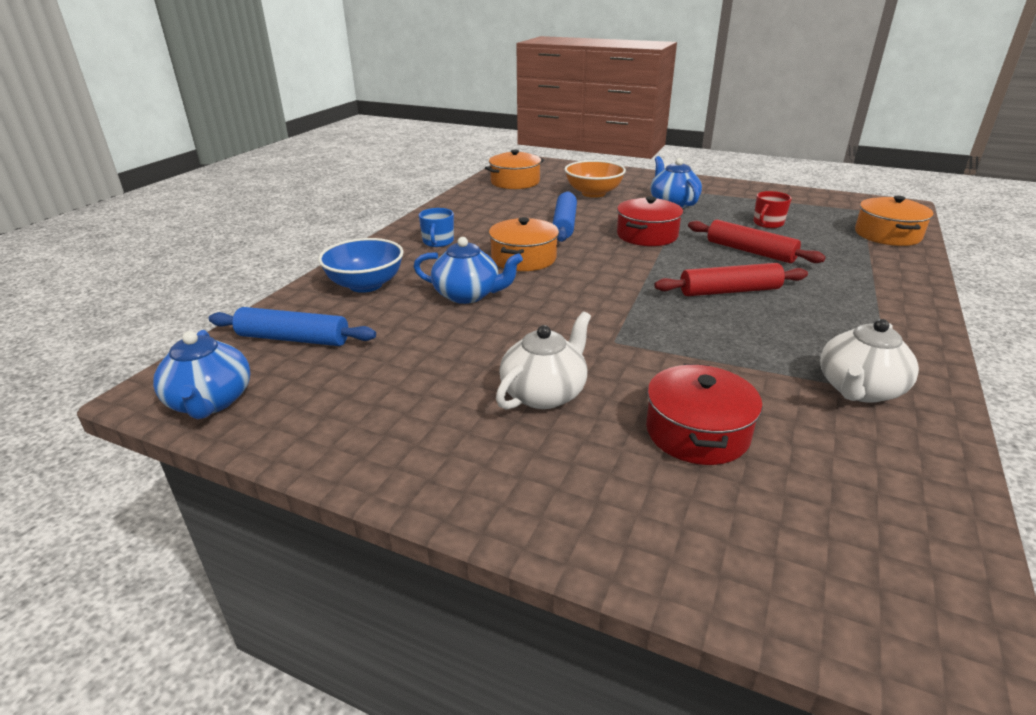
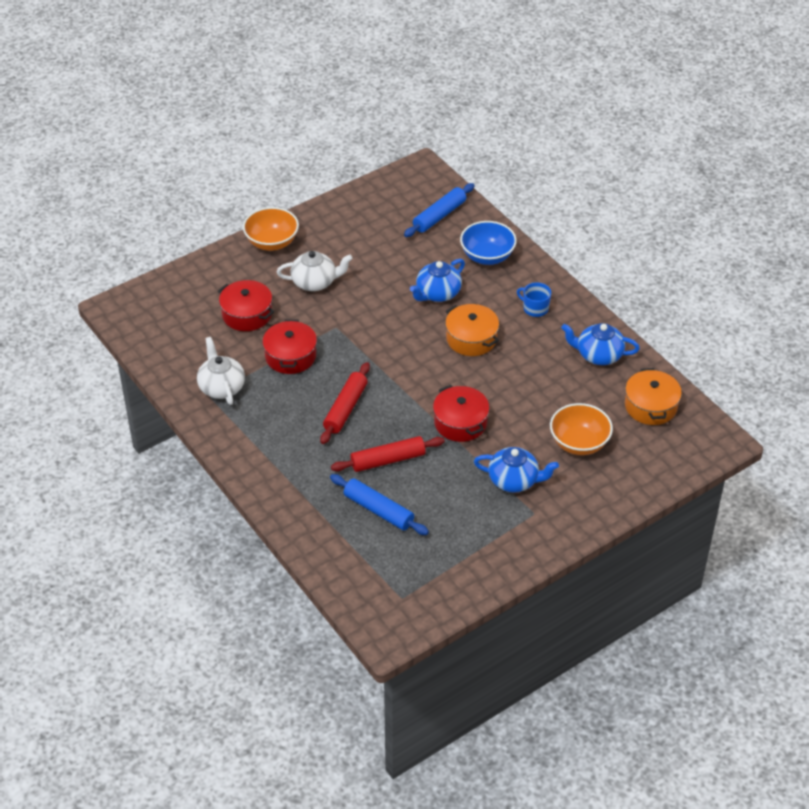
camera: 120 degrees right, 15 degrees up
blue teapot [153,330,250,419] -> blue teapot moved to [561,323,640,365]
white teapot [496,312,591,410] -> white teapot turned 75 degrees counterclockwise [277,251,353,291]
blue rolling pin [552,191,577,242] -> blue rolling pin moved to [330,474,429,535]
red mug [753,191,792,228] -> none
orange pot [855,196,934,246] -> none
none -> orange bowl [243,207,299,251]
none -> red pot [262,319,317,374]

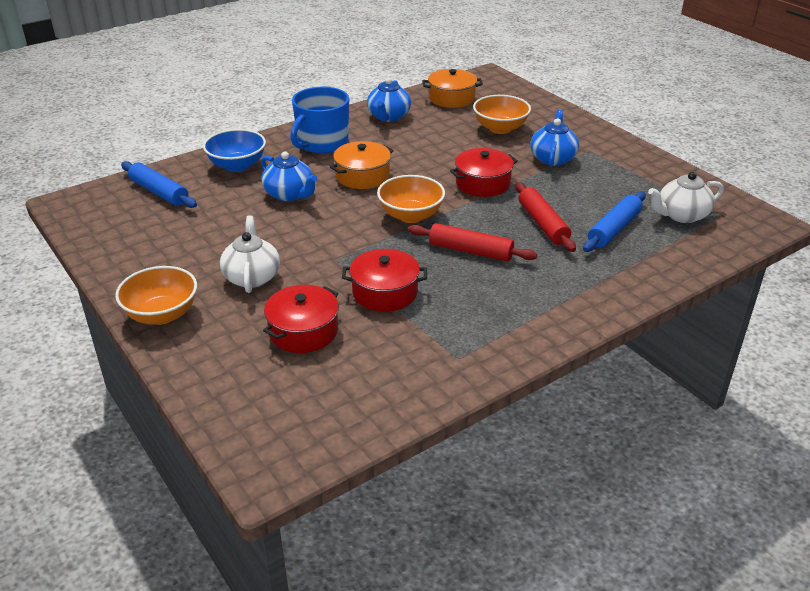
camera: 90 degrees left, 10 degrees down
white teapot [197,337,245,405] -> white teapot moved to [648,172,724,223]
blue mug [517,282,551,317] -> blue mug [290,87,349,153], size x1.98
none -> orange bowl [377,175,445,223]

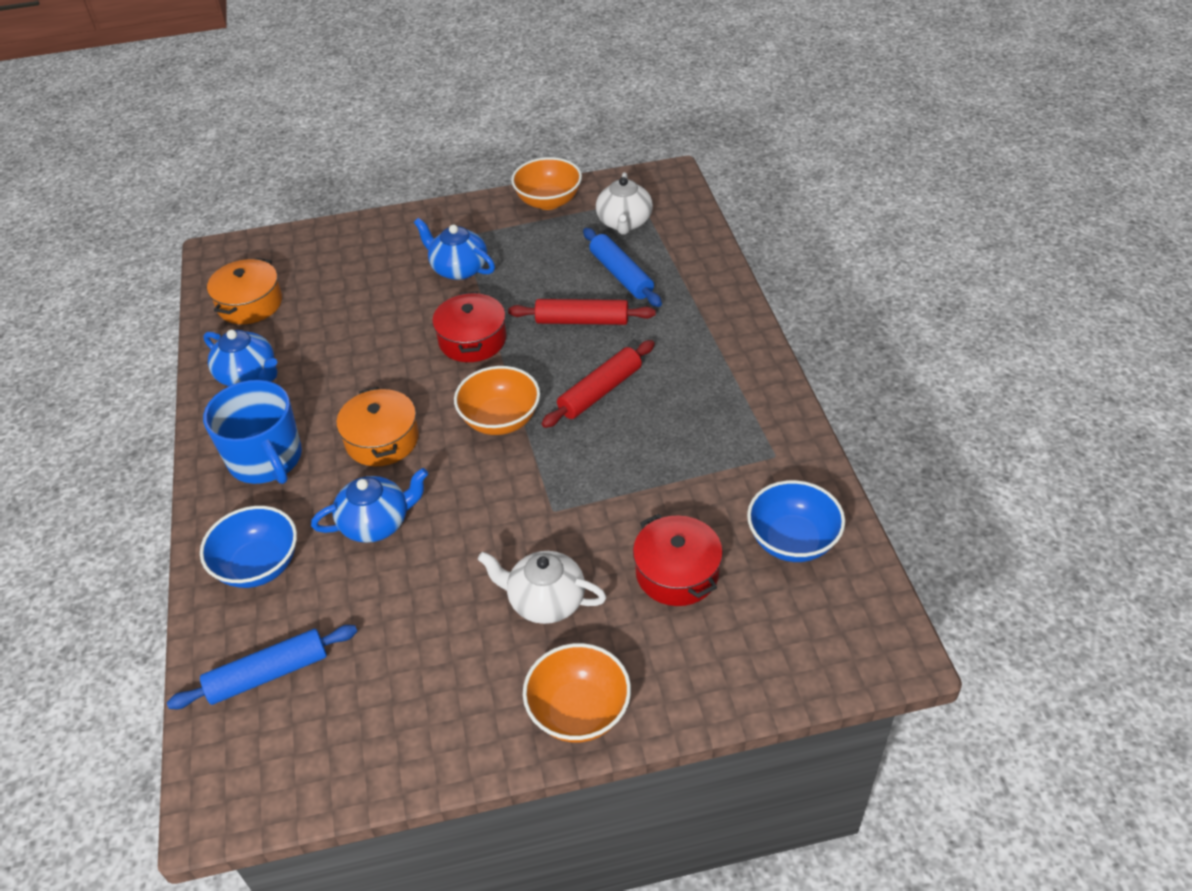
camera: 65 degrees left, 10 degrees up
red pot [342,249,427,312] -> none
orange bowl [473,95,531,134] -> orange bowl moved to [511,157,582,210]
none -> blue bowl [747,480,845,562]

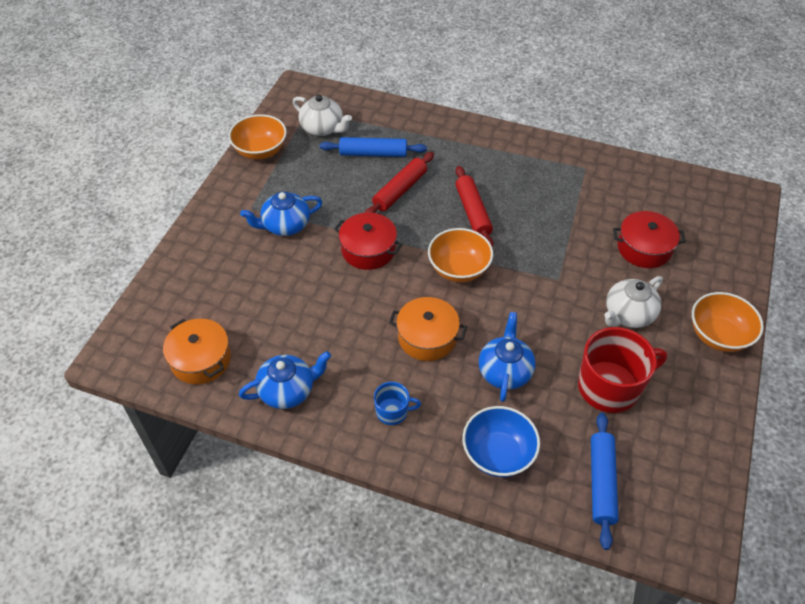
camera: 60 degrees left, 5 degrees up
blue mug [203,380,302,484] -> blue mug [374,382,421,425], size x0.50
blue bowl [747,480,845,562] -> none
none -> red mug [578,327,667,413]

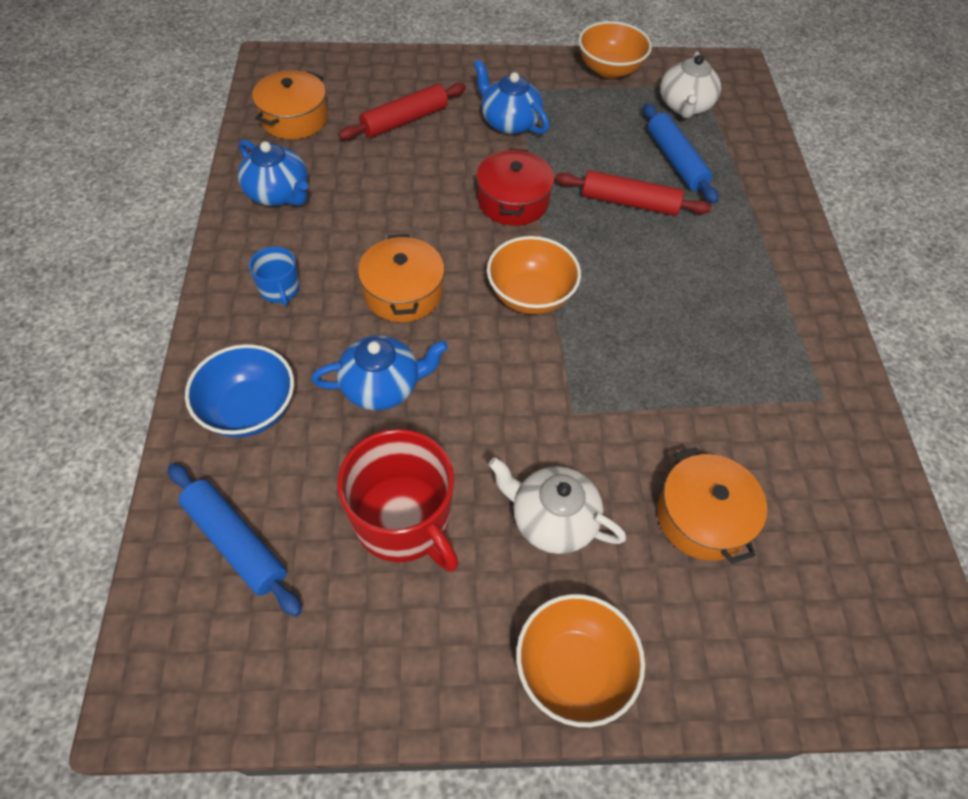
camera: 65 degrees right, 5 degrees up
red rolling pin [456,166,493,248] -> red rolling pin moved to [339,83,466,140]
blue rolling pin [591,412,618,550] -> blue rolling pin turned 60 degrees clockwise [168,463,302,617]
red pot [613,211,686,268] -> orange pot [657,447,767,564]

